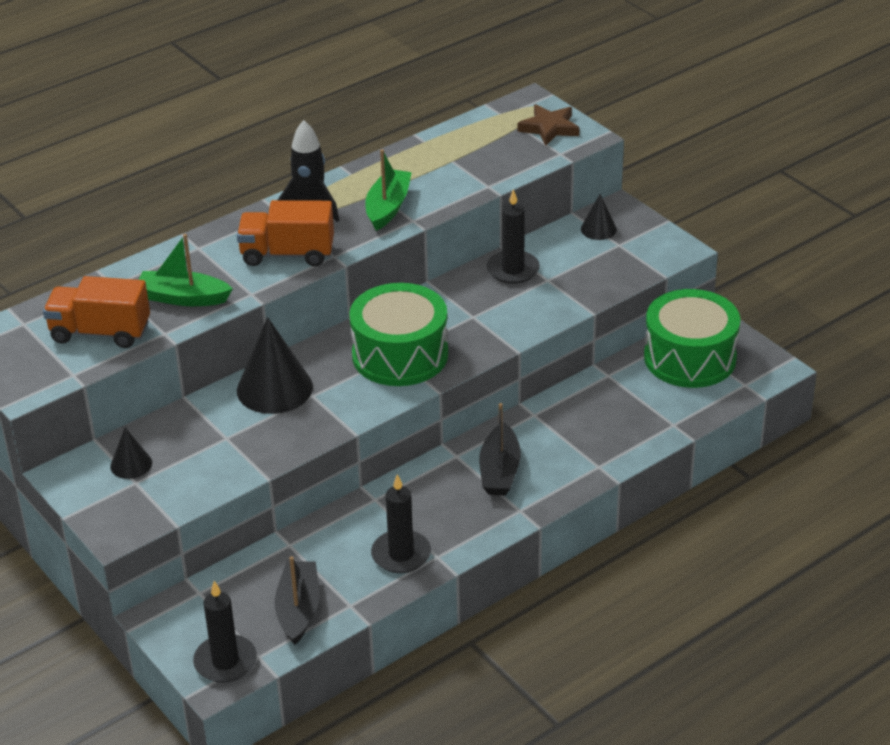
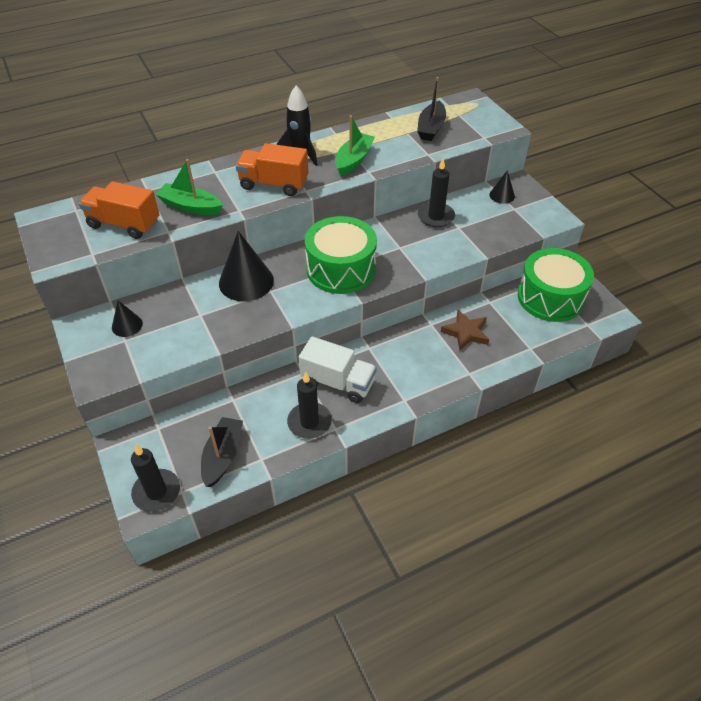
camera: 10 degrees right, 10 degrees up
black boat [479,403,521,496] -> black boat moved to [417,77,446,141]
brown star [517,104,580,146] -> brown star moved to [441,310,489,351]
none -> white truck [299,336,377,403]

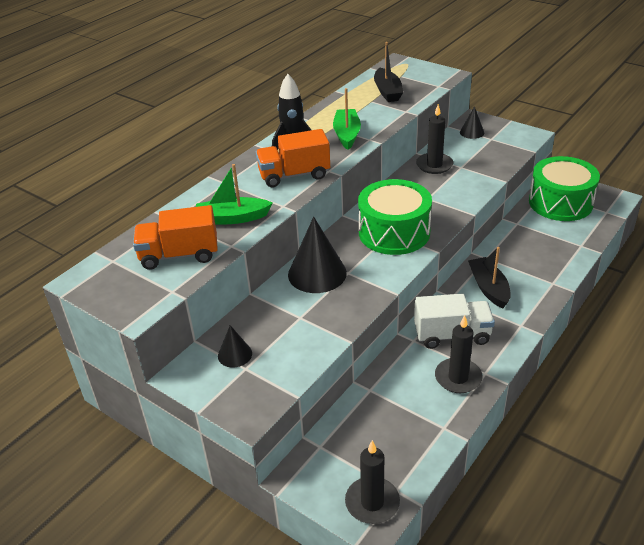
camera: 25 degrees left, 10 degrees down
black boat [201,417,243,487] -> black boat moved to [468,247,511,309]
brown star [441,310,489,351] -> none

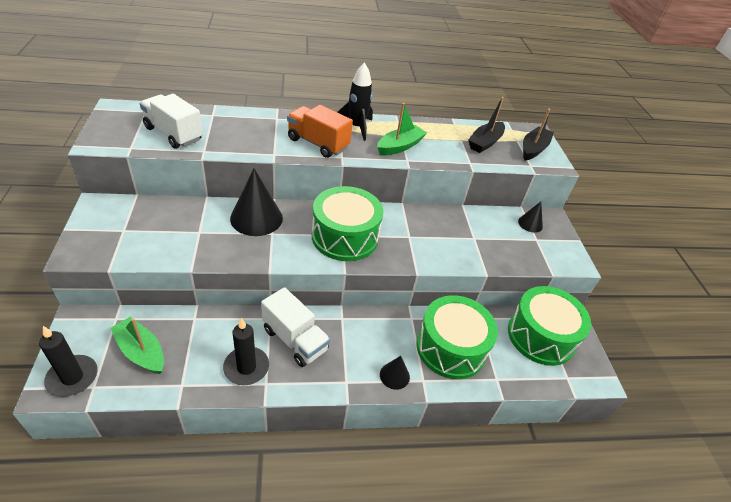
camera: 40 degrees right, 5 degrees up
orange truck [133,205,218,270] -> white truck [140,94,203,149]
green boat [196,164,273,225] -> green boat moved to [110,317,164,374]
black cone [218,325,252,367] -> black cone moved to [380,356,410,390]
black candle [416,104,453,174] -> none
black boat [468,247,511,309] -> black boat moved to [523,109,554,161]
none -> green drum [416,295,498,379]

